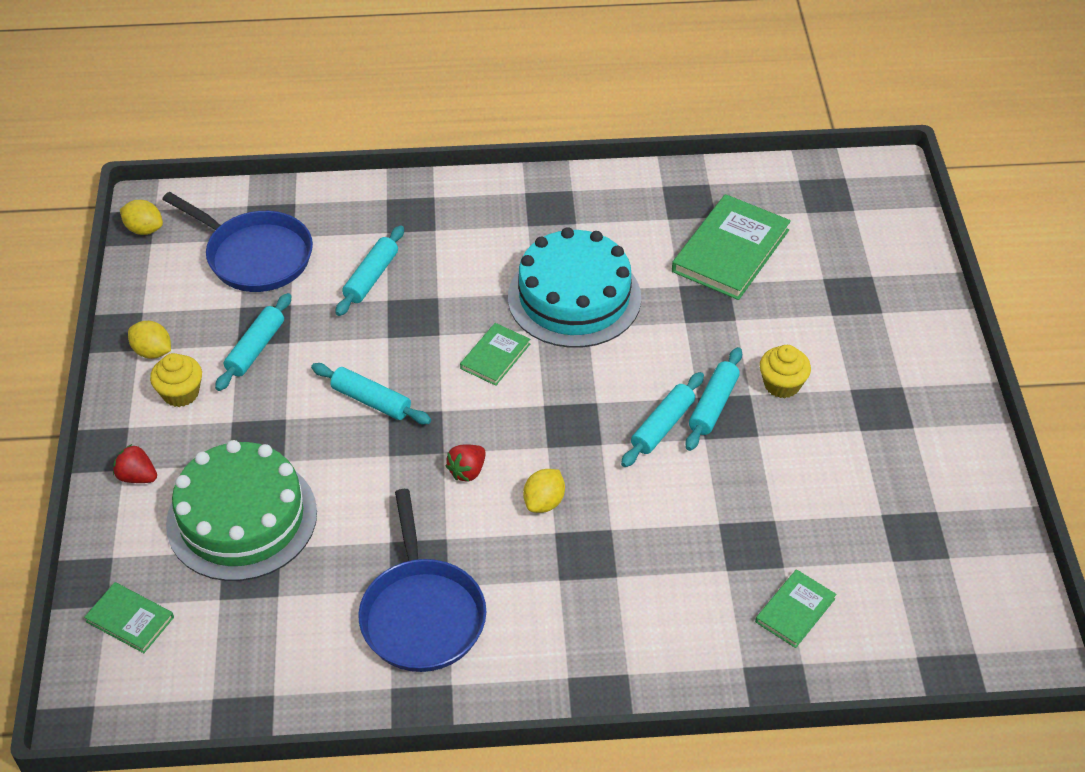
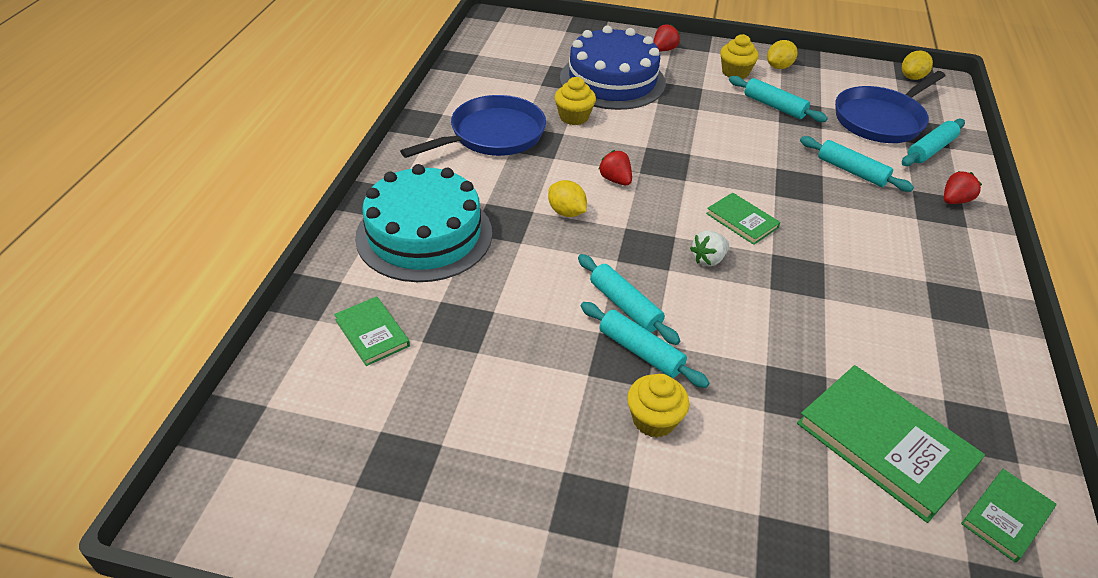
camera: 105 degrees right, 5 degrees down
green book [84,582,174,653] -> green book moved to [961,469,1056,563]
green cake [166,440,317,581] -> blue cake [560,25,666,110]
turquoise rolling pin [311,363,431,424] -> turquoise rolling pin moved to [902,119,965,166]
blue pan [358,489,486,672] -> blue pan turned 135 degrees clockwise [400,95,546,158]
turquoise cake [508,227,641,348] -> turquoise cake moved to [355,164,492,282]
none -> yellow cupcake [555,77,596,125]
none -> white strawberry [690,230,729,267]
none -> red strawberry [944,171,982,204]

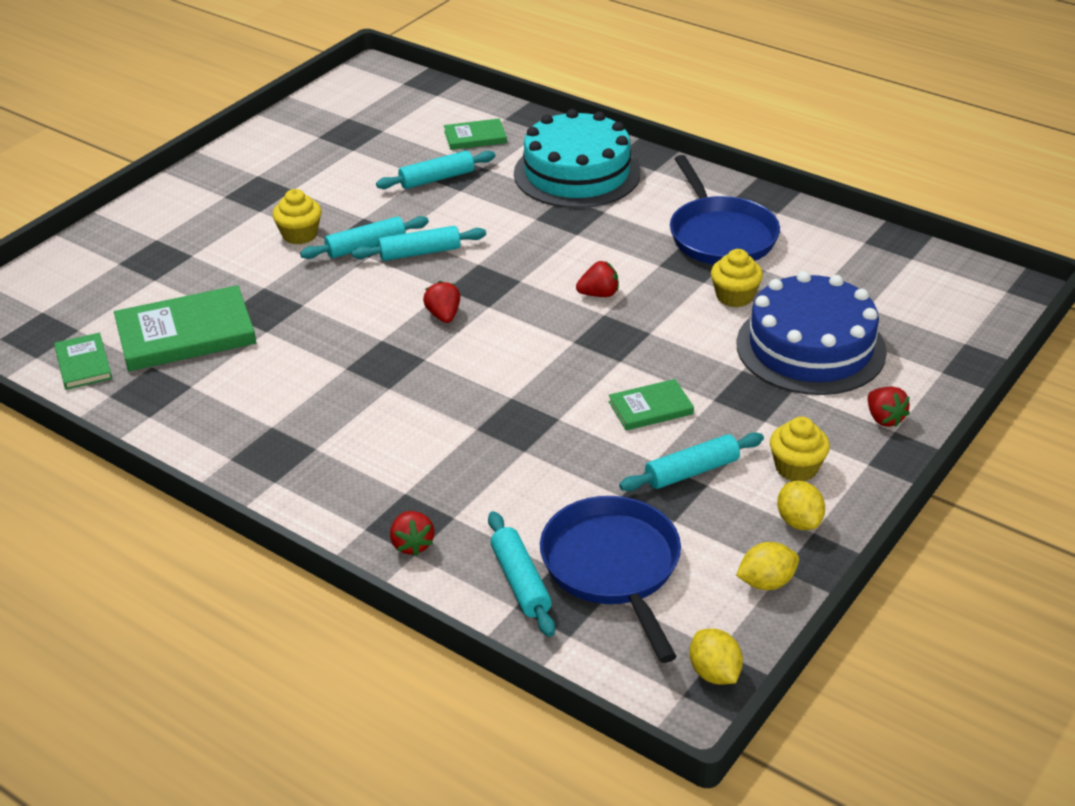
camera: 115 degrees right, 5 degrees down
yellow lemon [548,180,587,217] -> yellow lemon moved to [736,542,799,590]
white strawberry [690,230,729,267] -> red strawberry [423,281,460,323]
green book [706,192,780,245] -> green book moved to [608,379,694,431]
turquoise rolling pin [800,136,914,192] -> turquoise rolling pin moved to [376,151,495,189]

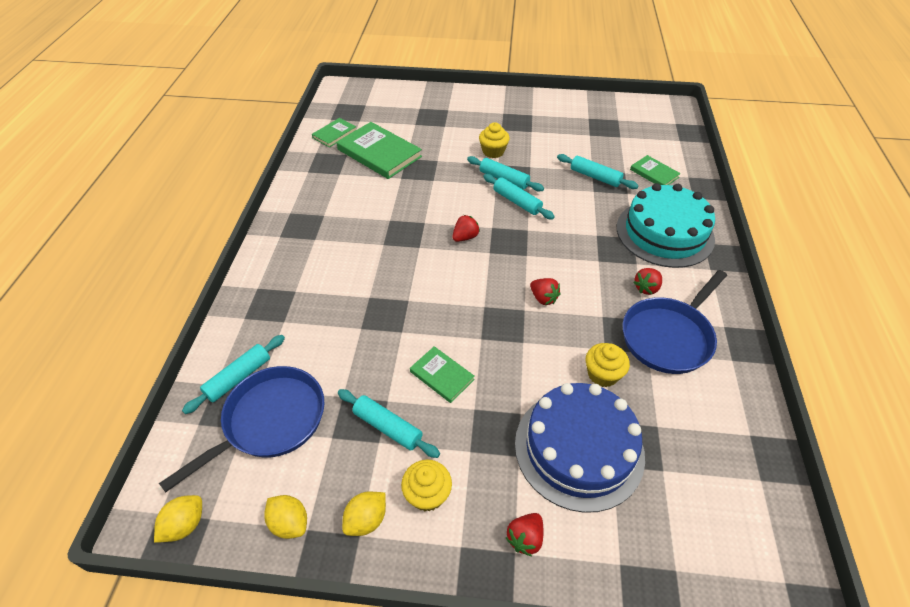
camera: 60 degrees right, 10 degrees up
red strawberry [390,511,435,556] -> red strawberry moved to [633,268,662,295]

